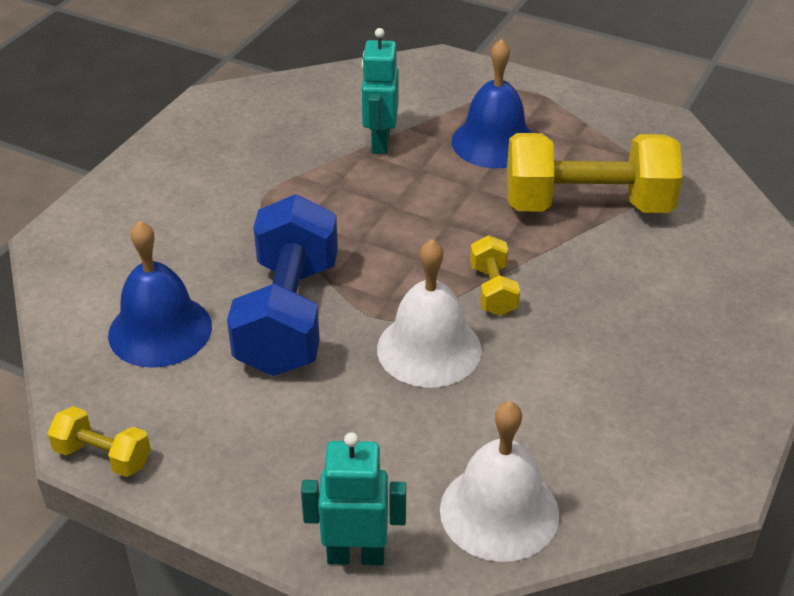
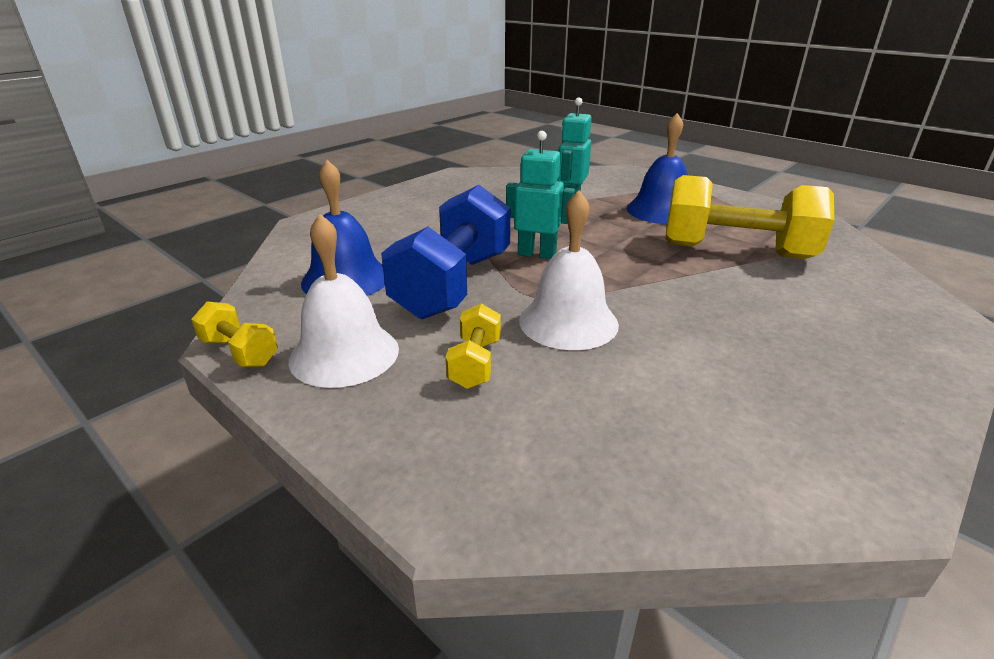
camera: 15 degrees right, 10 degrees down
turquoise robot [301,432,406,565] -> turquoise robot moved to [506,131,575,259]
white bell [440,401,559,562] -> white bell moved to [288,214,399,388]
yellow dumbbell [470,235,520,316] -> yellow dumbbell moved to [445,304,501,389]

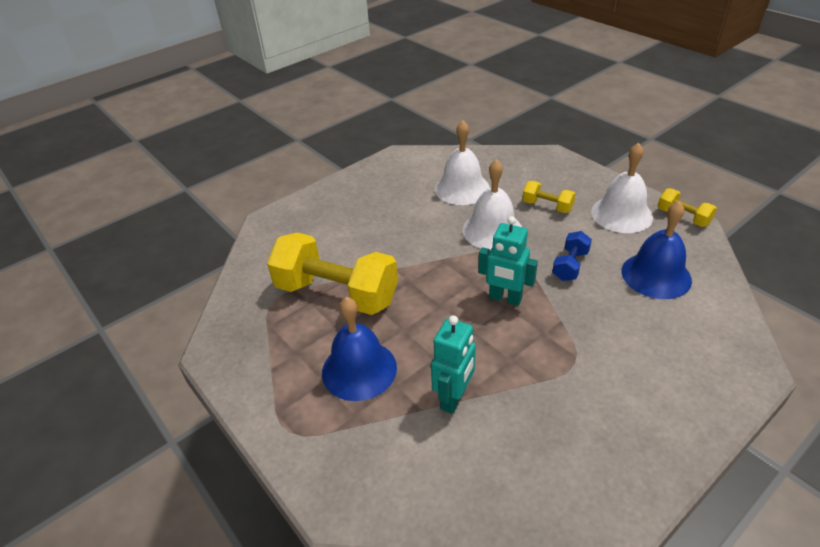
camera: 170 degrees left, 10 degrees up
blue dumbbell [381,185,511,319] -> blue dumbbell [552,231,592,281], size x0.46
yellow dumbbell [445,304,501,389] -> yellow dumbbell turned 75 degrees counterclockwise [522,181,576,213]
none -> white bell [435,120,490,205]

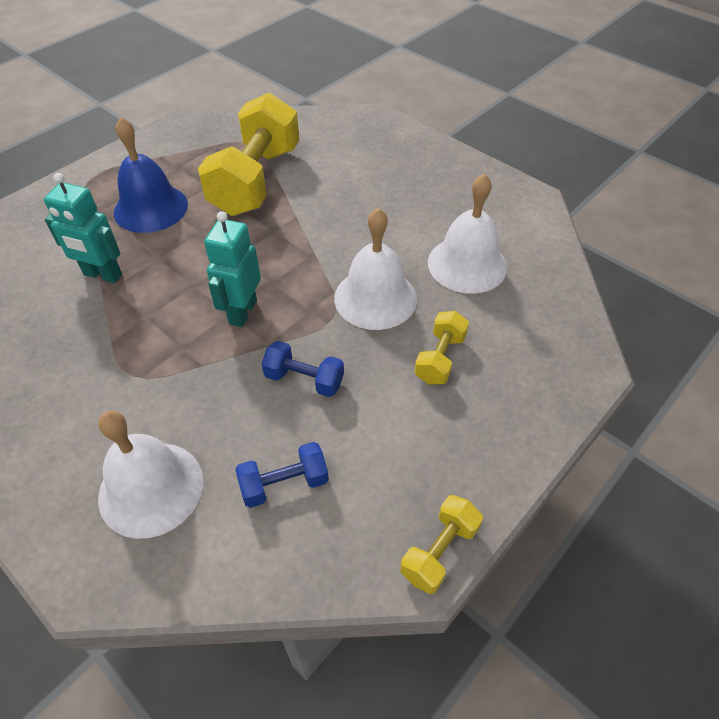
camera: 80 degrees right, 10 degrees up
white bell [591,143,653,233] -> white bell moved to [98,410,204,539]
blue bell [621,201,692,299] -> blue dumbbell [235,442,329,508]

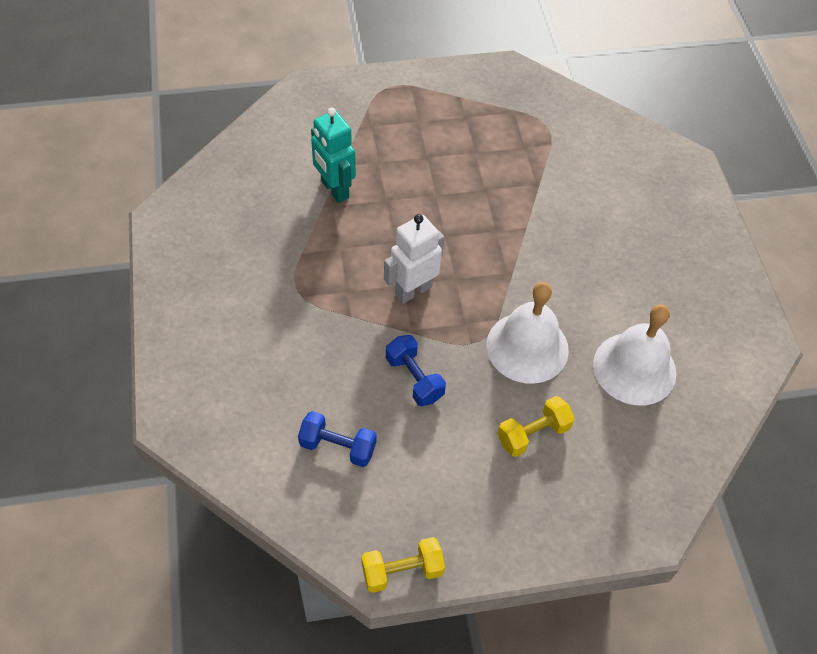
camera: 35 degrees right, 5 degrees up
white bell [98,410,204,539] -> none
blue bell [114,117,188,233] -> none
yellow dumbbell [198,93,299,216] -> none
turquoise robot [204,211,261,327] -> white robot [384,214,444,304]

